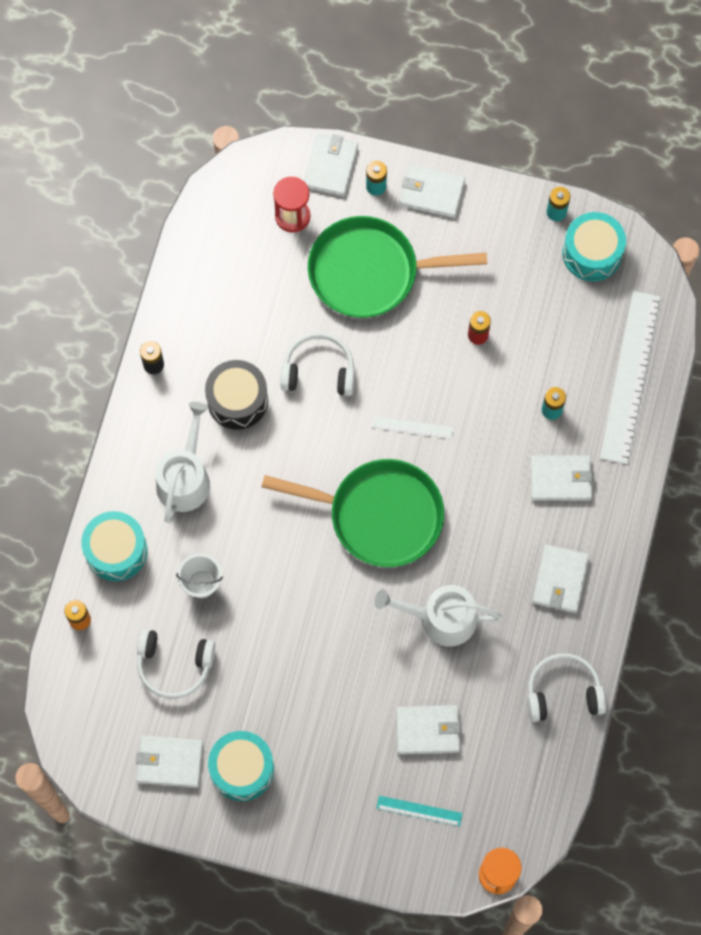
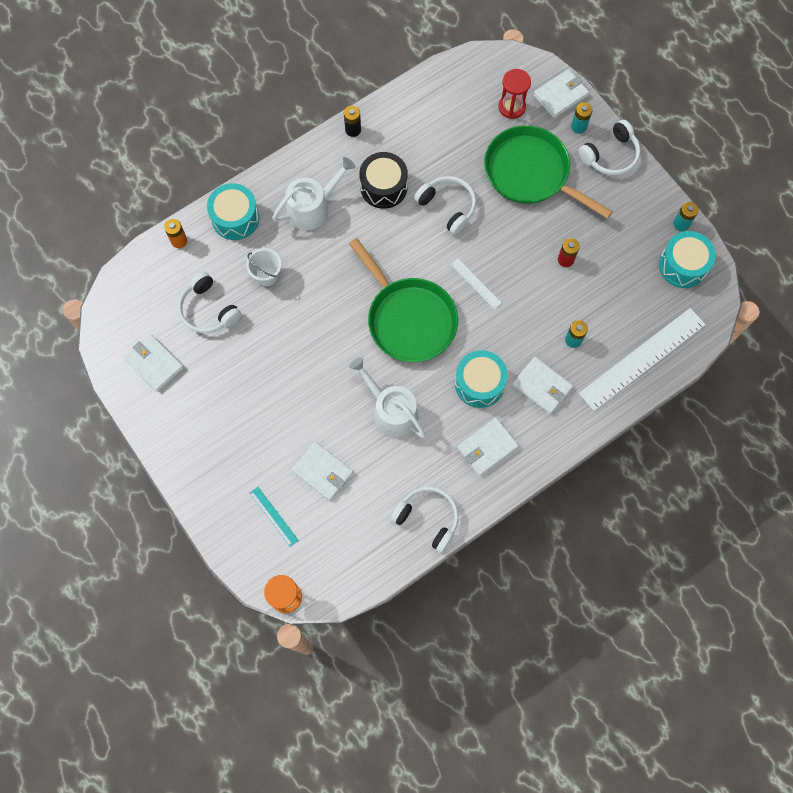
camera: 40 degrees right, 0 degrees up
turquoise drum [208,731,274,801] -> turquoise drum moved to [455,350,508,408]
white wallet [399,164,465,218] -> white headphones [578,120,640,176]

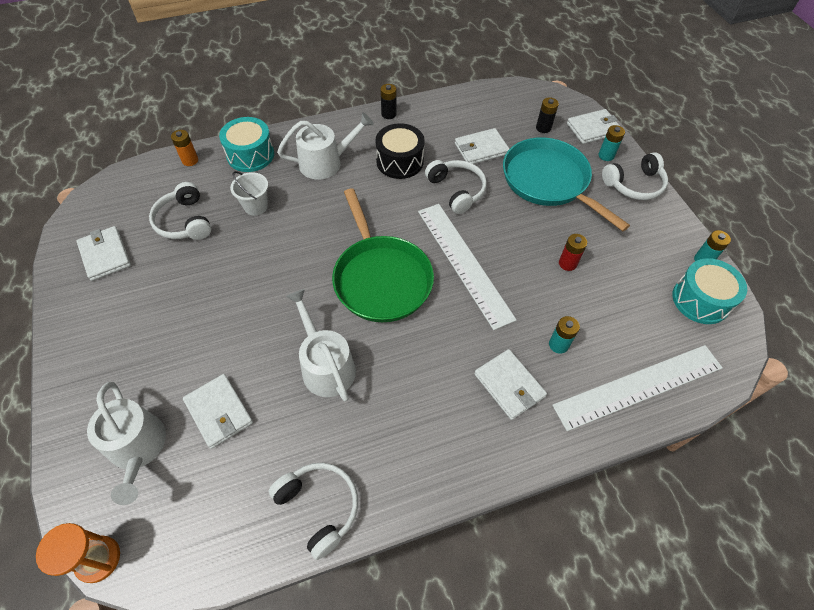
camera: 15 degrees right, 15 degrees down
turquoise ruler [250,487,298,547] -> white watering can [87,382,166,505]
white ruler [451,259,501,309] -> white ruler [418,204,517,330], size x2.26
turquoise drum [455,350,508,408] -> none
white wallet [457,418,519,476] -> white wallet moved to [455,128,509,164]
green pan [484,125,613,219] -> turquoise pan [503,137,630,231]
red hourglass [498,69,531,119] -> black battery [536,97,559,133]

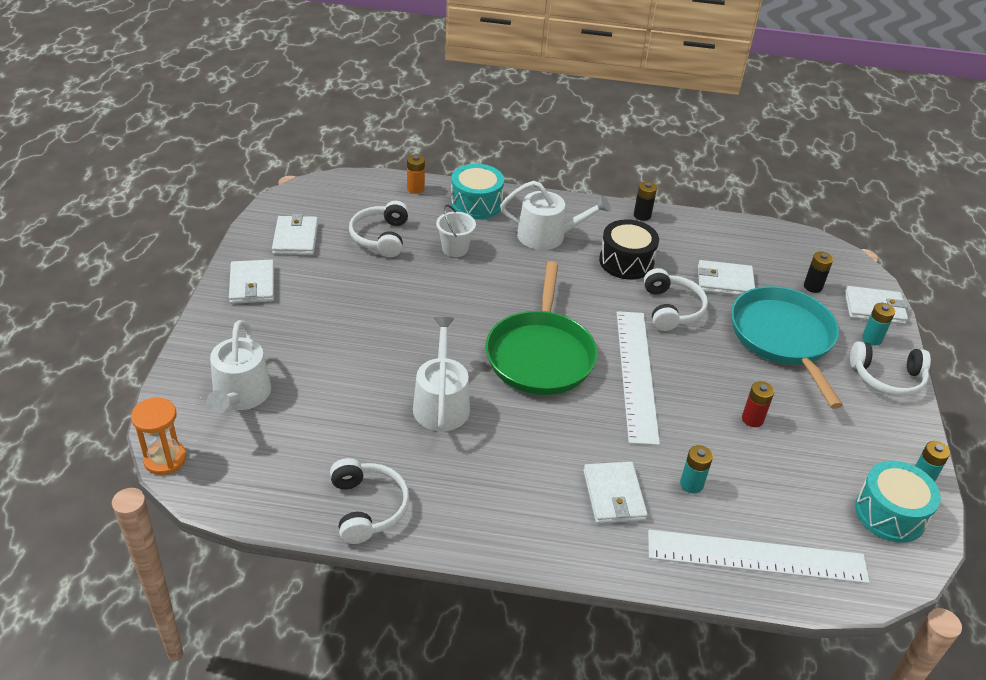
camera: 25 degrees right, 15 degrees down
white wallet [183,374,253,449] -> white wallet moved to [229,260,274,304]

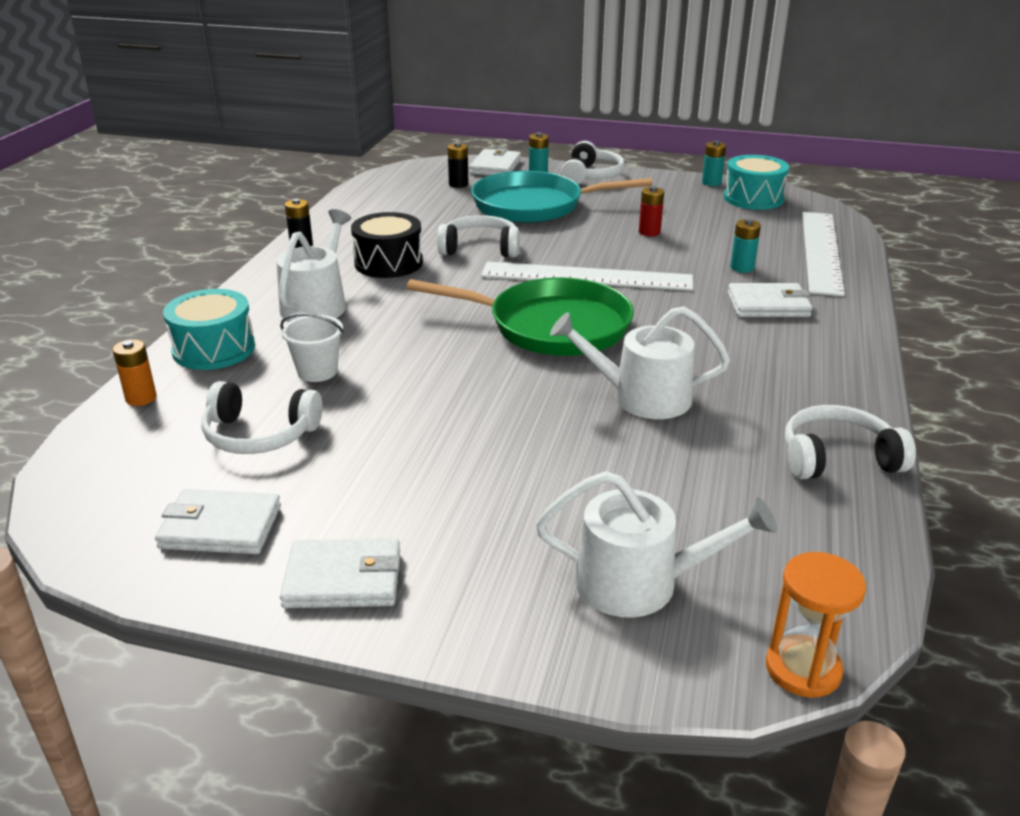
camera: 80 degrees left, 10 degrees down
white wallet [698,260,755,296] -> none

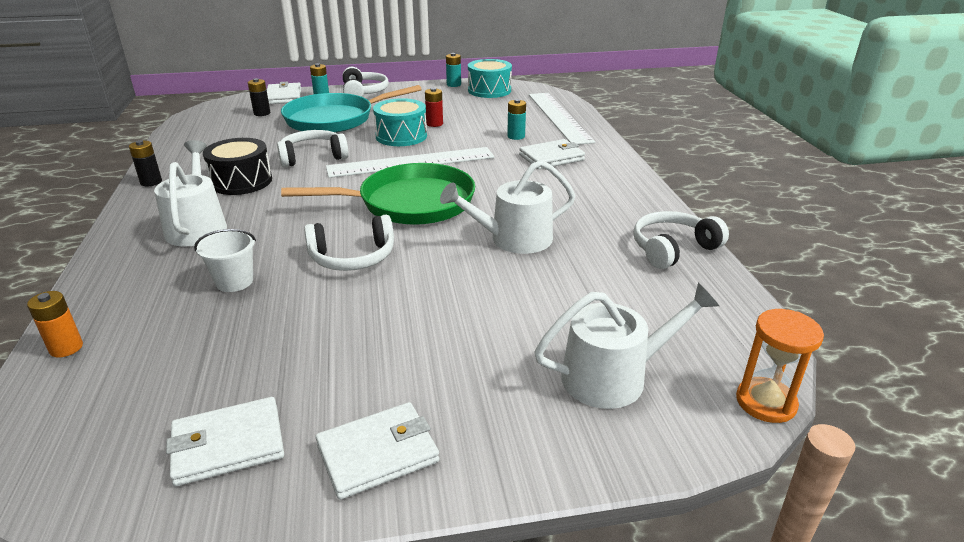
camera: 25 degrees left, 0 degrees up
turquoise drum [163,289,255,370] -> turquoise drum moved to [373,98,427,146]
white headphones [201,381,323,454] -> white headphones moved to [304,215,394,271]

